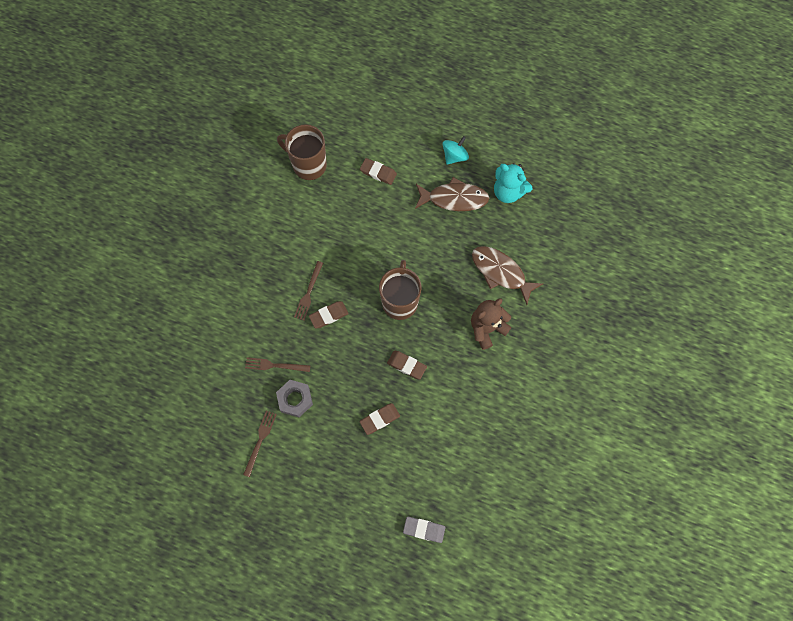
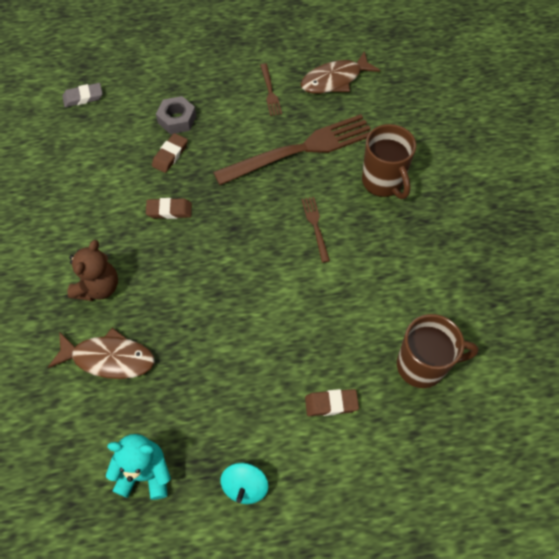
camera: 150 degrees right, 10 degrees down
brown fork [245,357,311,372] -> brown fork [213,114,371,185], size x2.32
grey nut [276,380,313,417] -> grey nut moved to [156,96,196,134]
brown eraser [309,301,349,328] -> none
brown mug [379,260,422,320] -> brown mug moved to [362,124,416,199]
brown fish [415,177,489,211] -> brown fish moved to [301,51,380,94]

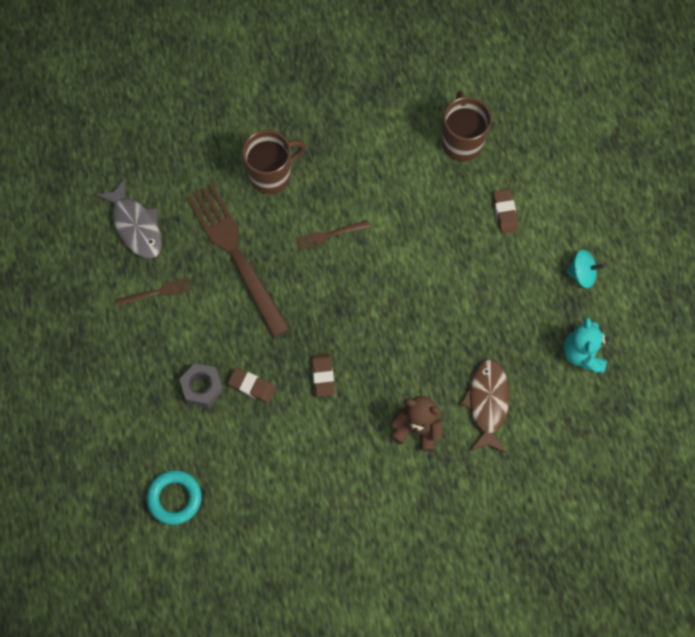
camera: 95 degrees left, 10 degrees up
grey eraser [62,83,103,107] -> turquoise ring [147,470,201,525]
brown fish [301,51,380,94] -> grey fish [96,179,162,259]

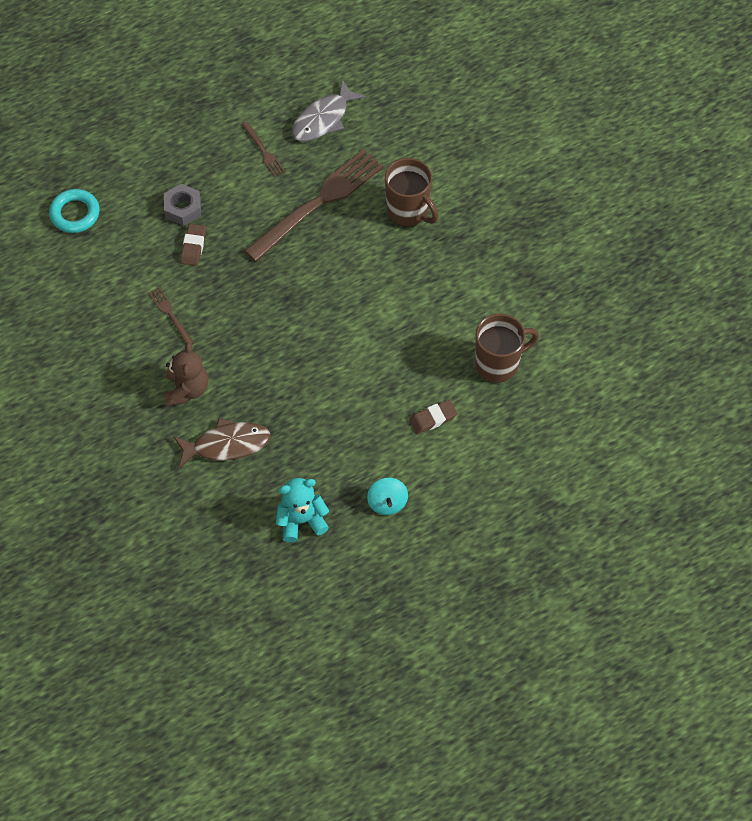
camera: 75 degrees right, 10 degrees down
brown fork [296,220,370,250] -> brown fork moved to [149,287,194,344]
brown eraser [311,353,335,397] -> none

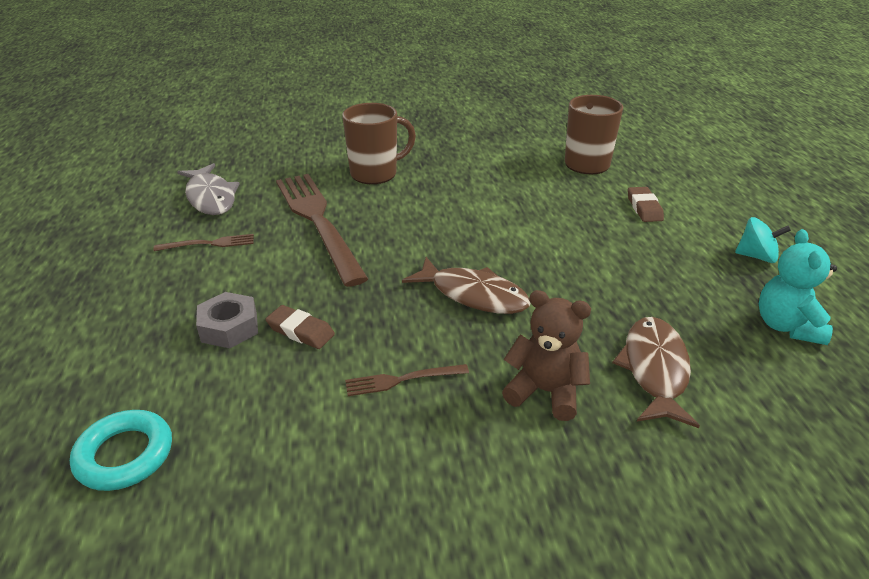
camera: 70 degrees left, 25 degrees down
none -> brown fish [402,257,531,314]

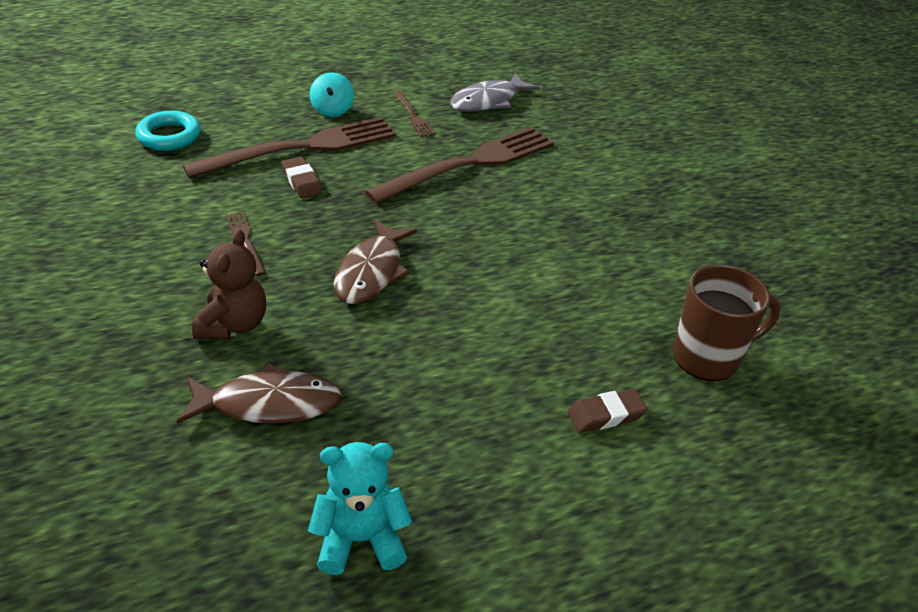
camera: 75 degrees right, 5 degrees up
grey nut [196,292,258,348] -> brown fork [183,117,396,178]
brown eraser [266,305,335,349] -> brown eraser turned 45 degrees counterclockwise [281,157,322,199]
brown mug [342,103,416,184] -> none
turquoise spinning top [735,217,791,263] -> turquoise spinning top moved to [310,72,354,117]

